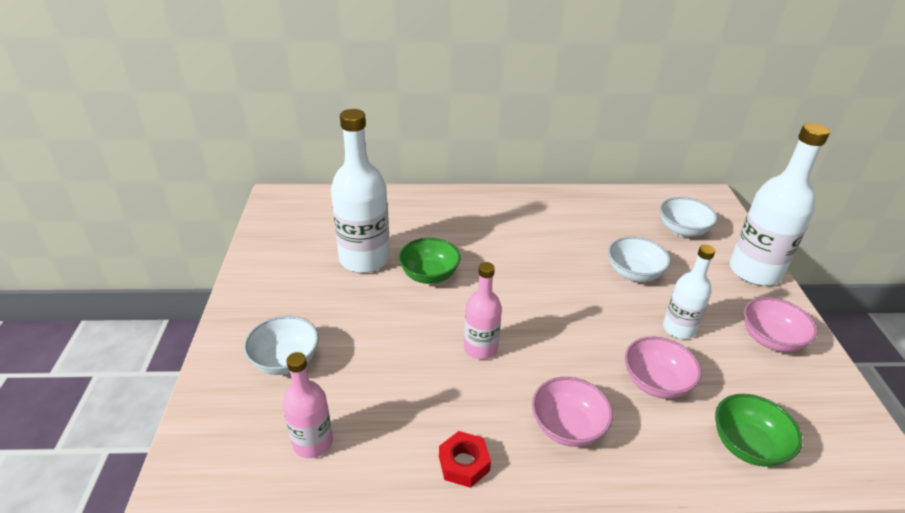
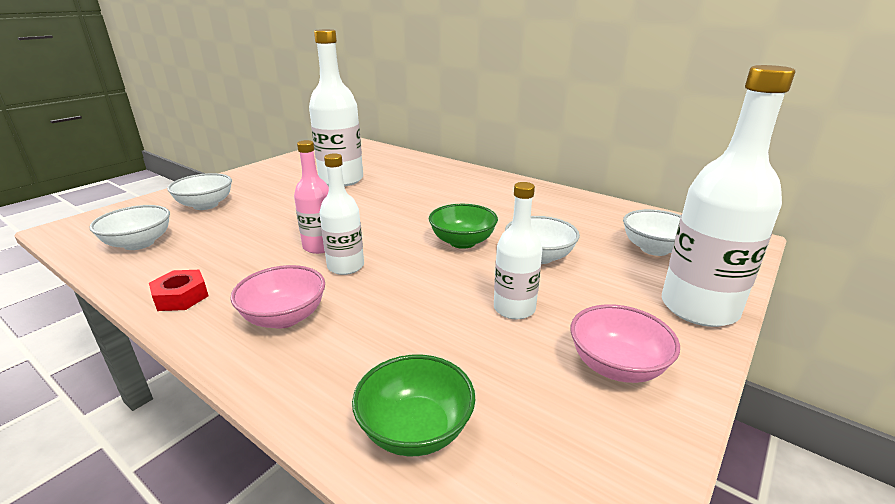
camera: 40 degrees right, 10 degrees down
pink bottle [283,352,333,458] -> white bowl [89,205,170,250]
green bowl [399,238,461,284] -> green bowl moved to [429,204,498,249]
pink bowl [625,337,702,399] -> none
none -> white bottle [320,154,364,275]

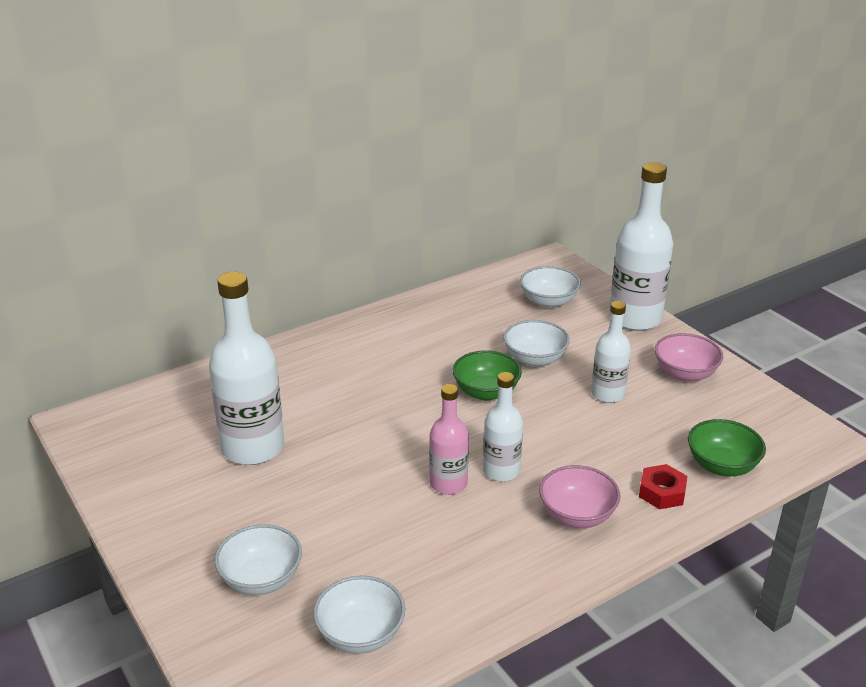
camera: 70 degrees left, 5 degrees up
red nut [149,270,208,311] -> red nut moved to [639,464,687,509]

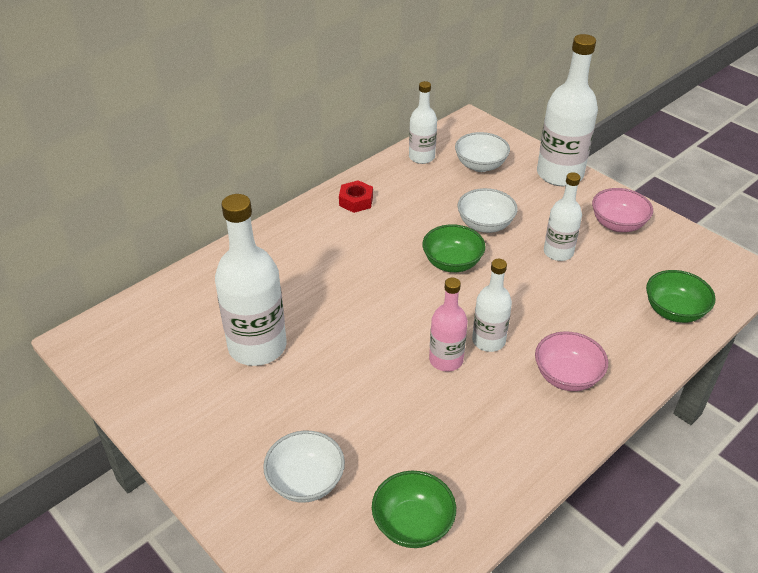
camera: 10 degrees left, 10 degrees up
white bowl [313,576,405,654] -> green bowl [372,471,456,548]
red nut [639,464,687,509] -> red nut moved to [339,180,373,213]
none -> white bottle [409,81,437,164]

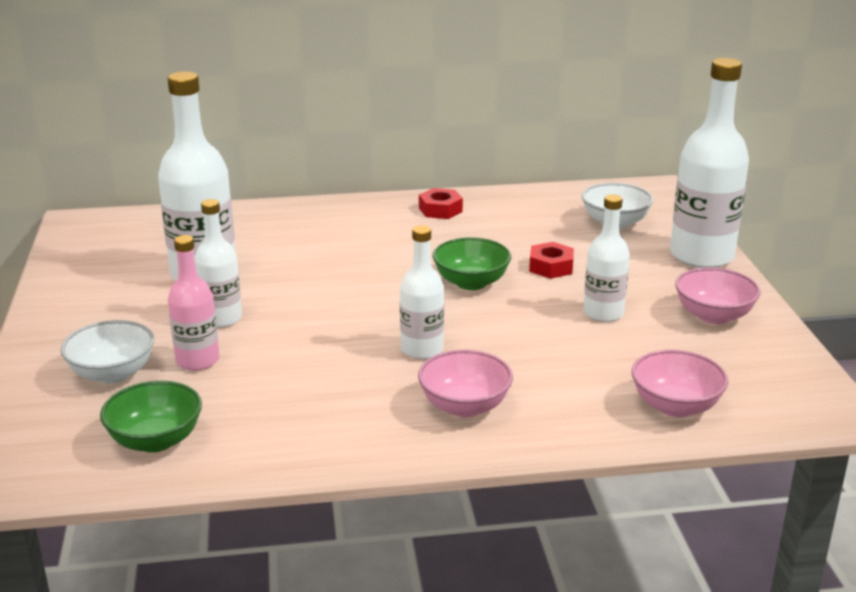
camera: 35 degrees right, 15 degrees down
white bottle [409,81,437,164] -> white bottle moved to [195,199,242,328]
pink bottle [429,278,468,372] -> pink bottle moved to [168,235,219,371]
white bowl [458,188,518,233] -> red nut [529,242,574,279]
green bowl [646,270,716,323] -> pink bowl [632,350,728,417]

